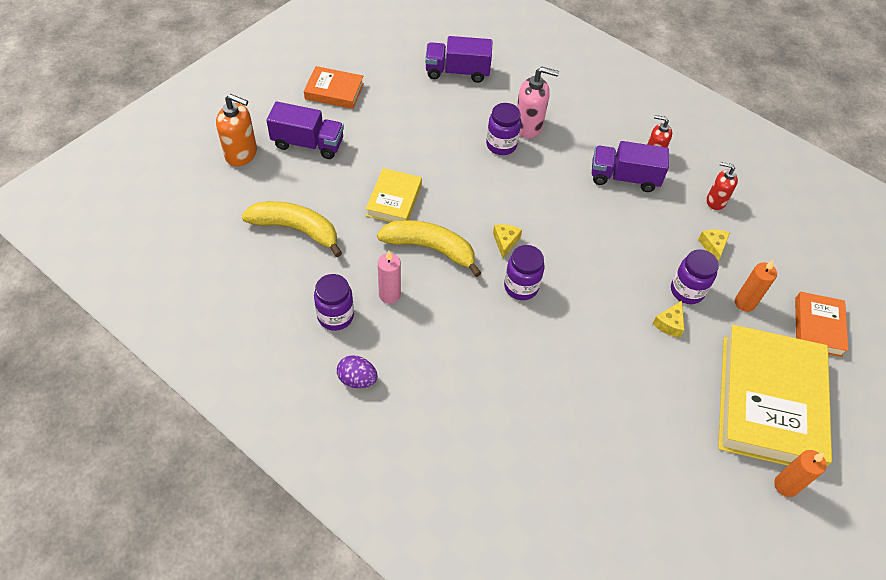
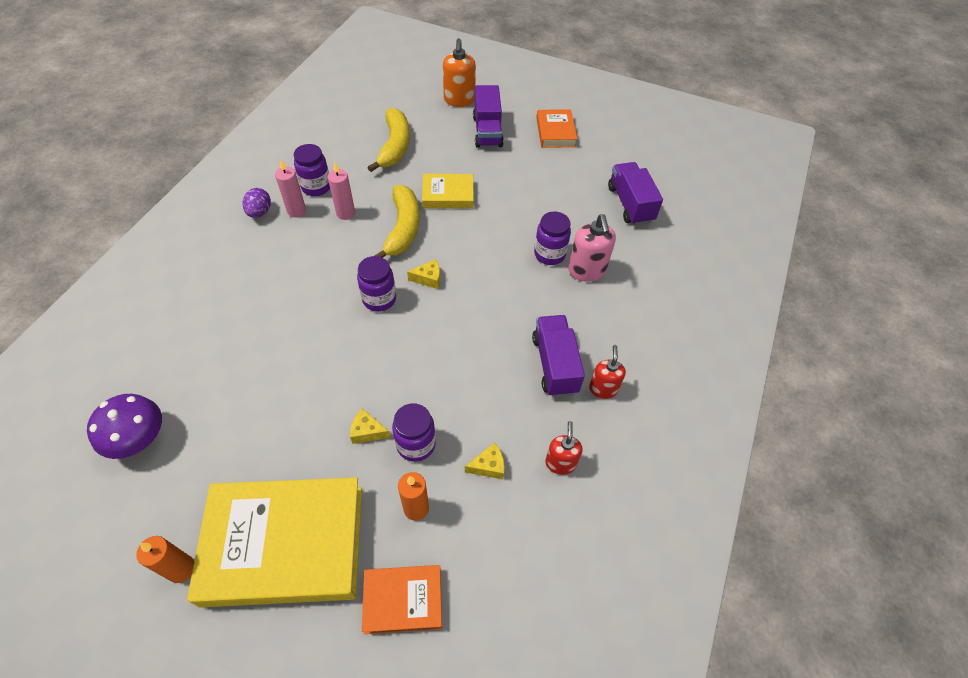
camera: 75 degrees right, 0 degrees up
none -> purple mushroom [87,394,162,459]
none -> pink candle [275,159,306,217]

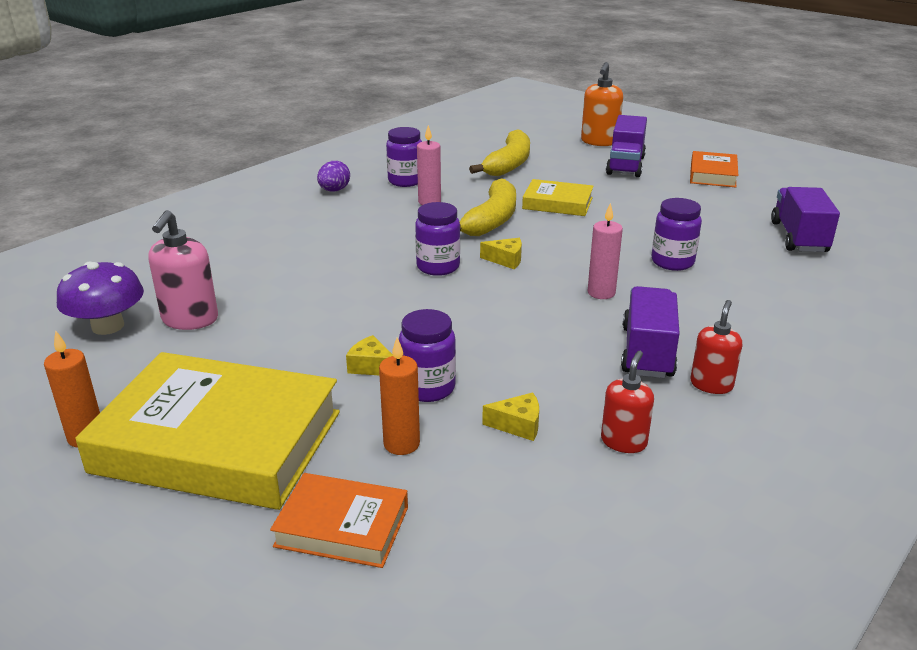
camera: 20 degrees right, 25 degrees down
pink candle [275,159,306,217] -> pink candle moved to [588,203,623,299]
pink soap dispenser [568,214,616,282] -> pink soap dispenser moved to [149,210,218,330]

